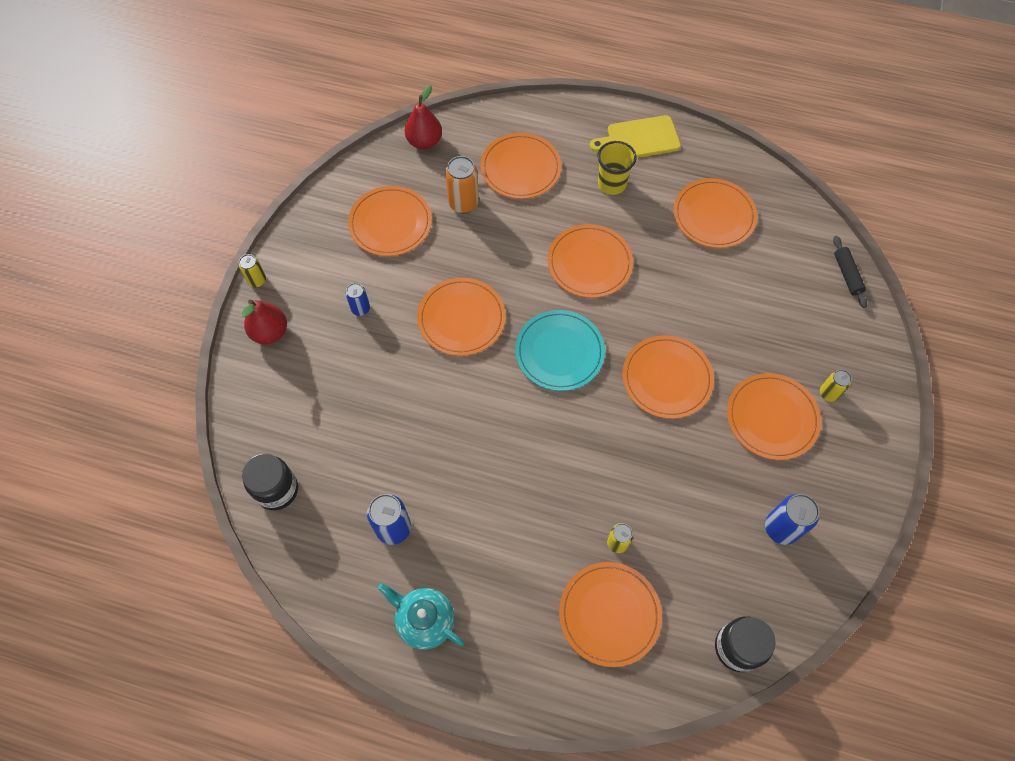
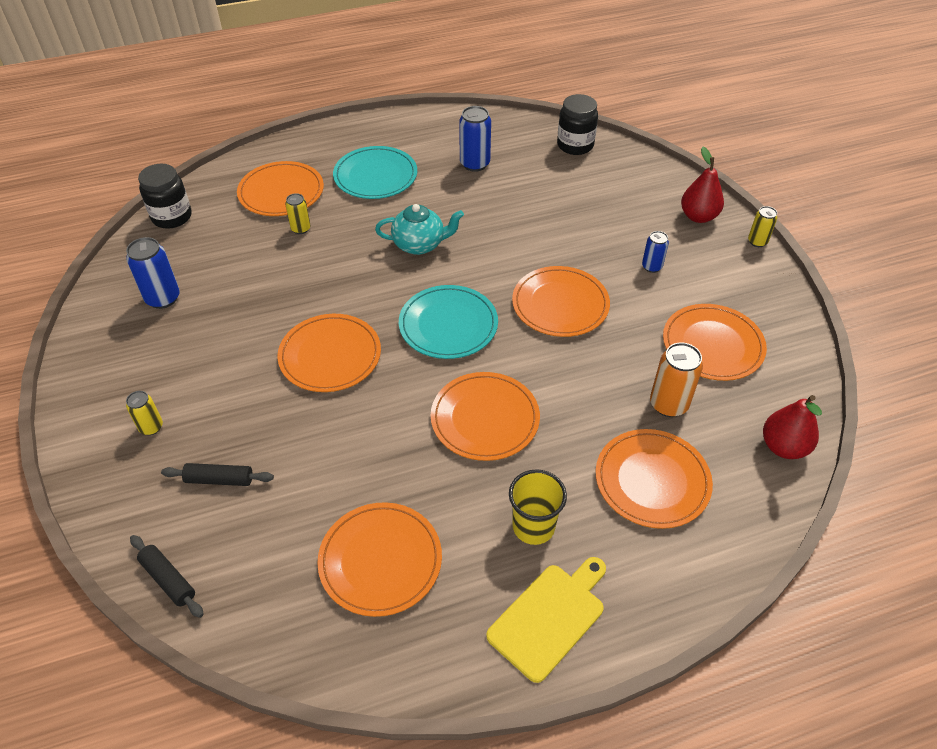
camera: 145 degrees right, 15 degrees down
turquoise teapot [378,583,464,650] -> turquoise teapot moved to [375,204,464,255]
orange plate [727,373,821,460] -> none
none -> black rolling pin [161,463,274,486]
none -> turquoise plate [333,146,417,199]

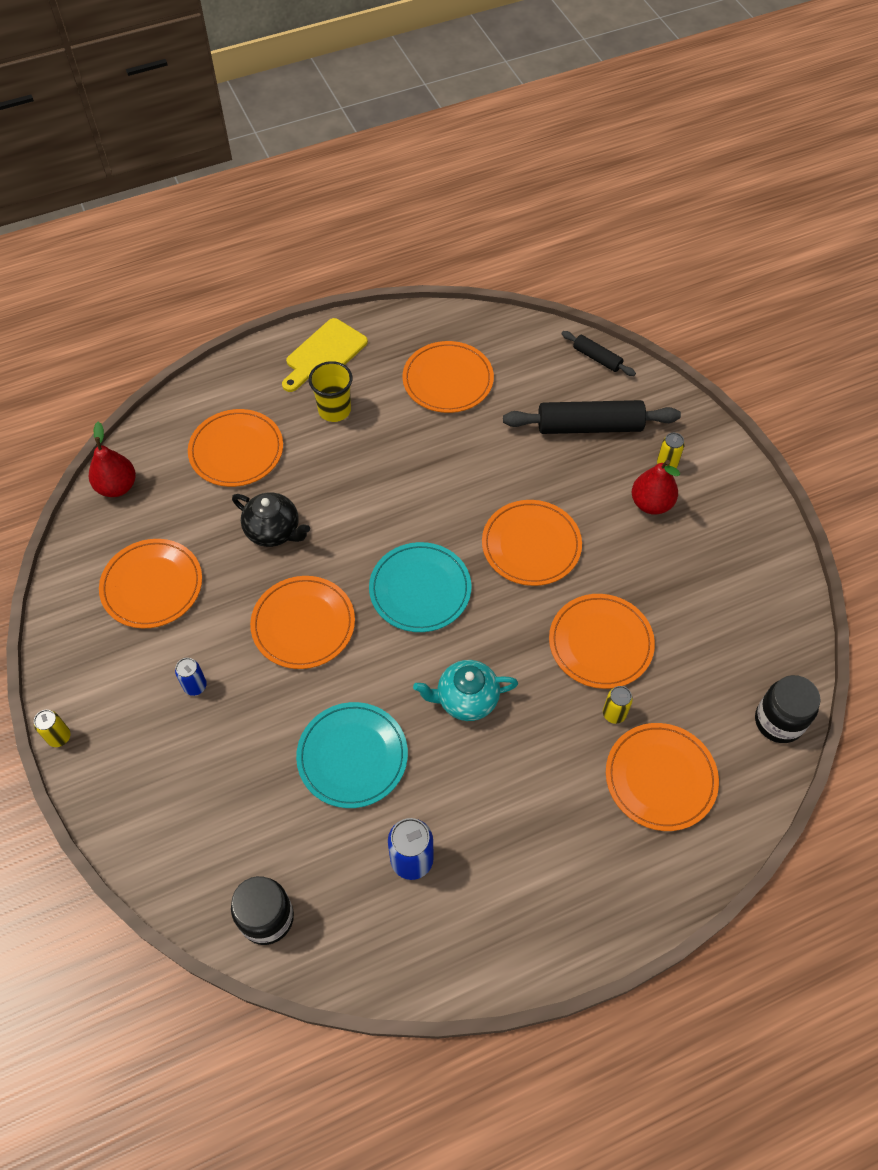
camera: 175 degrees right, 10 degrees up
blue can [126,237,180,309] -> none
black rolling pin [161,463,274,486] -> black rolling pin [503,400,681,434], size x1.93
turquoise plate [333,146,417,199] -> turquoise plate moved to [296,702,408,808]
orange plate [431,372,540,461] -> orange plate moved to [549,594,655,689]
orange can [650,342,703,417] -> none
red pear [681,147,724,223] -> red pear moved to [632,460,680,515]
none -> black teapot [232,492,310,547]

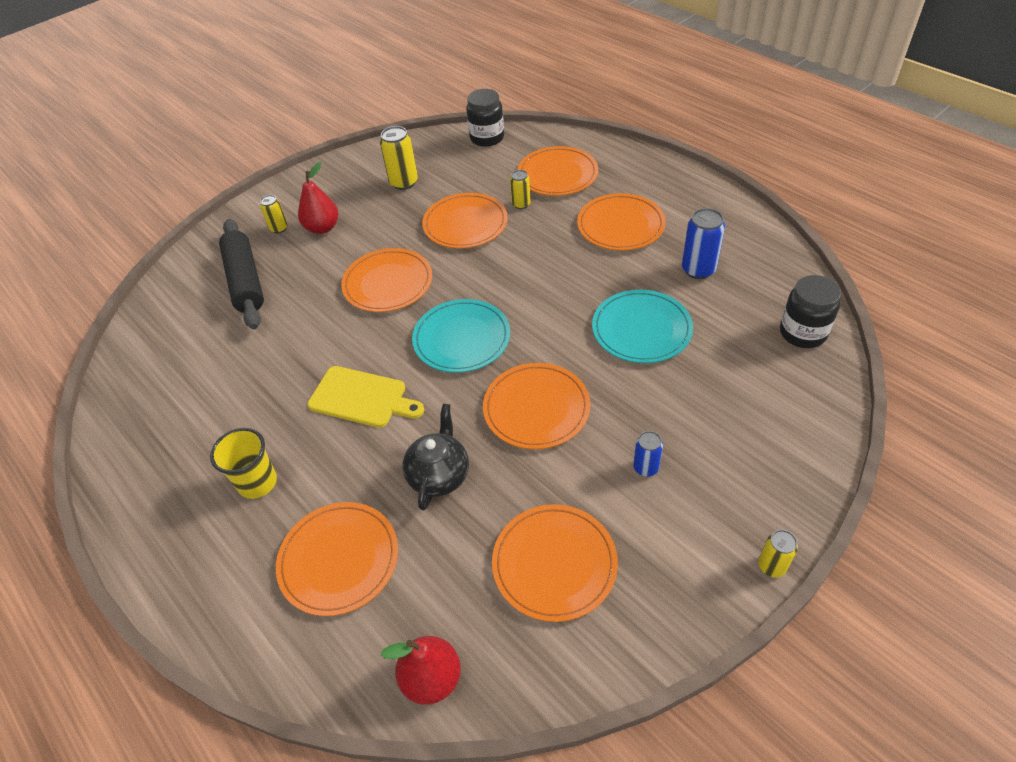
camera: 105 degrees left, 10 degrees down
yellow cutting board [282,318,368,392] -> yellow cutting board moved to [307,366,424,428]
orange plate [402,341,494,413] -> orange plate moved to [577,193,666,251]
turquoise teapot [413,660,518,721] -> none
black rolling pin [561,331,636,376] -> none
none -> yellow can [380,126,418,190]

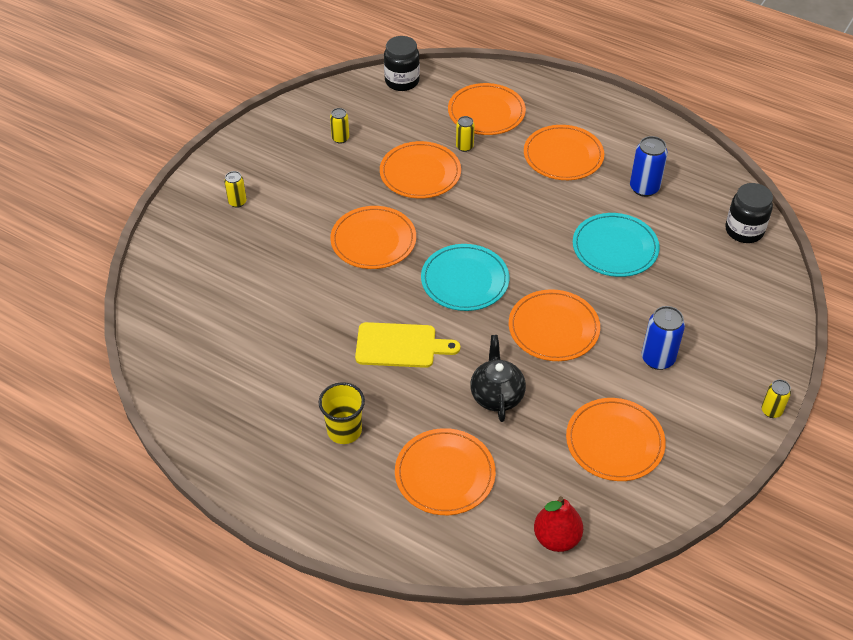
camera: 20 degrees left, 0 degrees up
black rolling pin [219,219,264,329] -> none
red pear [298,162,338,234] -> none
yellow can [380,126,418,190] -> yellow can [330,108,349,144], size x0.61
blue can [633,431,663,477] -> blue can [642,306,685,370], size x1.65

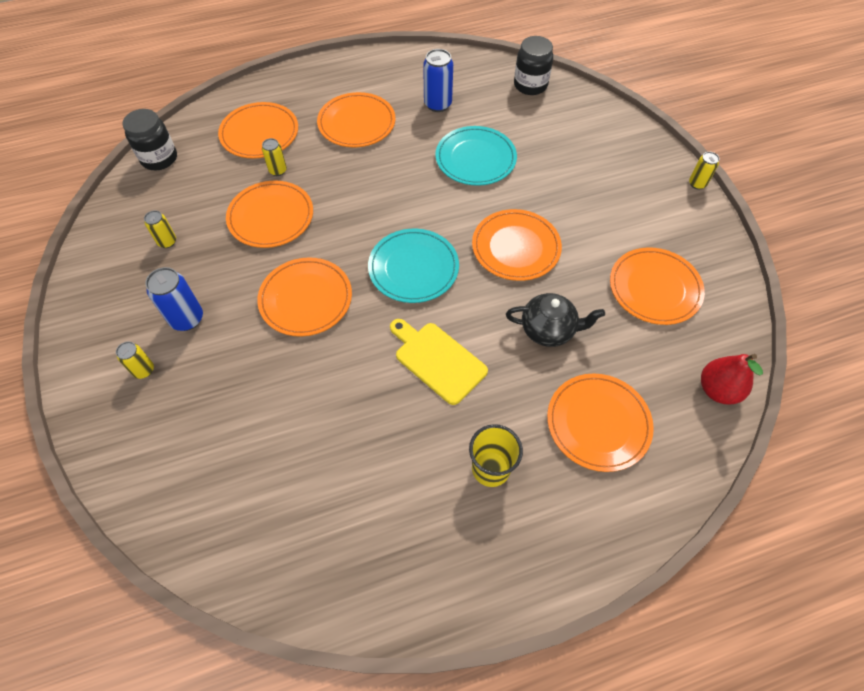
camera: 50 degrees left, 10 degrees up
yellow cutting board [355,322,460,368] -> yellow cutting board turned 90 degrees counterclockwise [390,319,488,405]
black teapot [470,335,526,422] -> black teapot turned 150 degrees clockwise [506,293,605,347]
blue can [642,306,685,370] -> blue can moved to [145,267,203,331]

